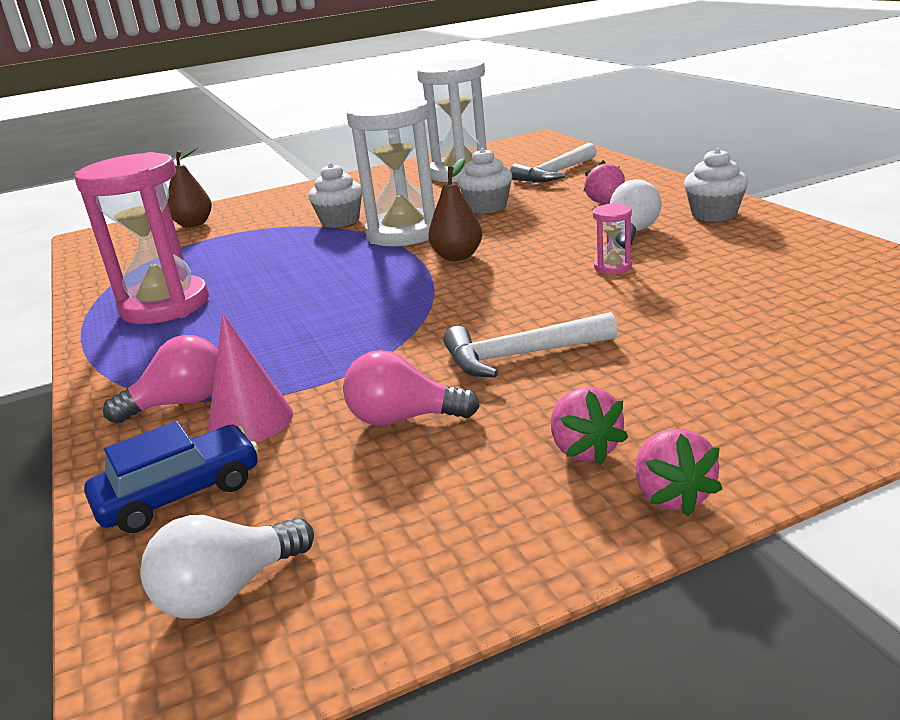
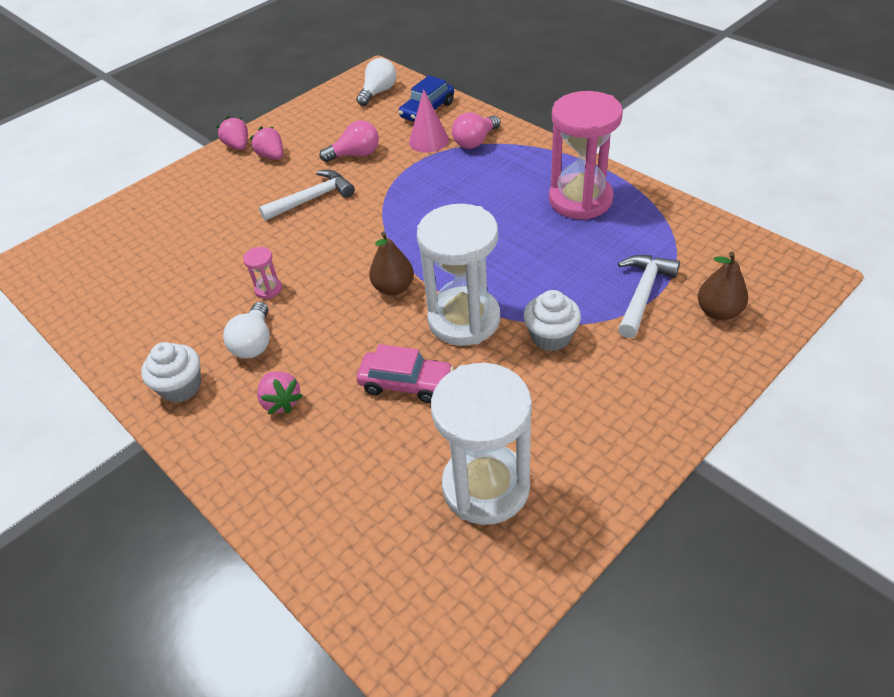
camera: 160 degrees right, 20 degrees up
white cupcake [458,148,512,213] -> pink car [356,344,454,403]
white hammer [510,143,597,183] -> white hammer moved to [618,255,680,338]

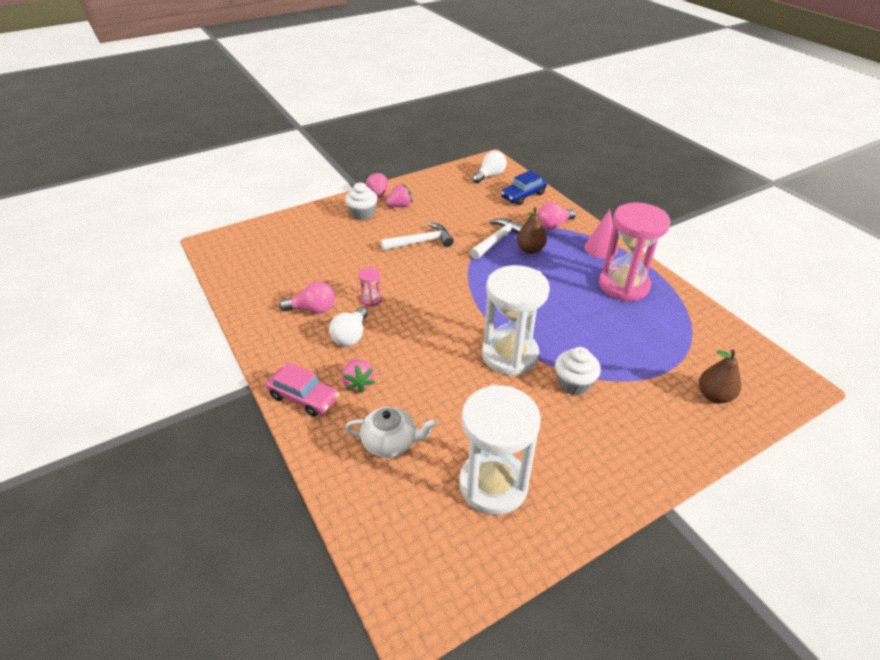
camera: 10 degrees right, 5 degrees down
white cupcake [141,342,201,403] -> white cupcake moved to [345,183,378,220]
pink strawberry [250,127,283,160] -> pink strawberry turned 90 degrees clockwise [386,184,413,207]
pink light bulb [319,120,379,162] -> pink light bulb moved to [279,282,335,314]
pink car [356,344,454,403] -> pink car moved to [266,362,339,417]
brown pear [369,231,414,295] -> brown pear moved to [517,207,547,254]
pink cone [409,89,449,153] -> pink cone moved to [584,209,618,258]
white hammer [618,255,680,338] -> white hammer moved to [470,218,523,259]
none -> white teapot [345,407,437,458]

